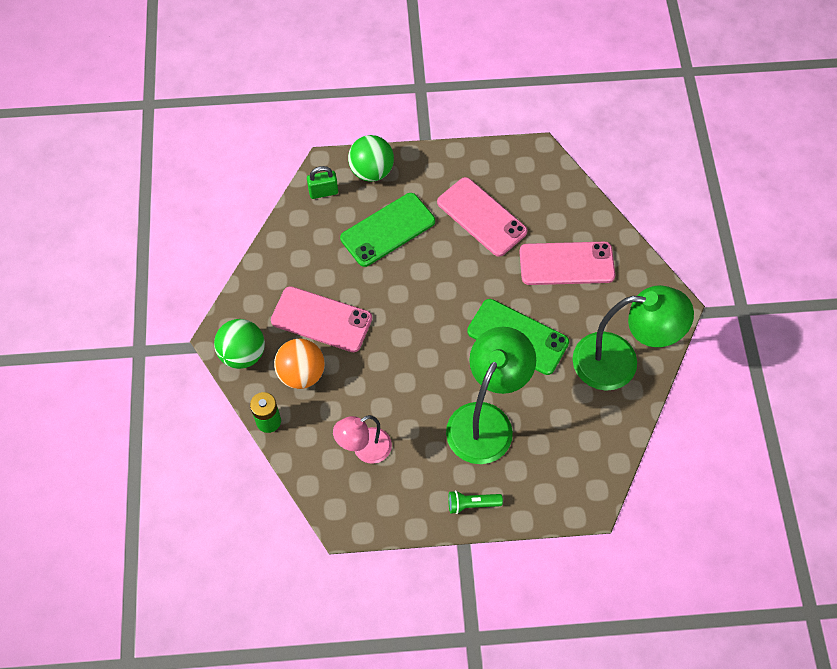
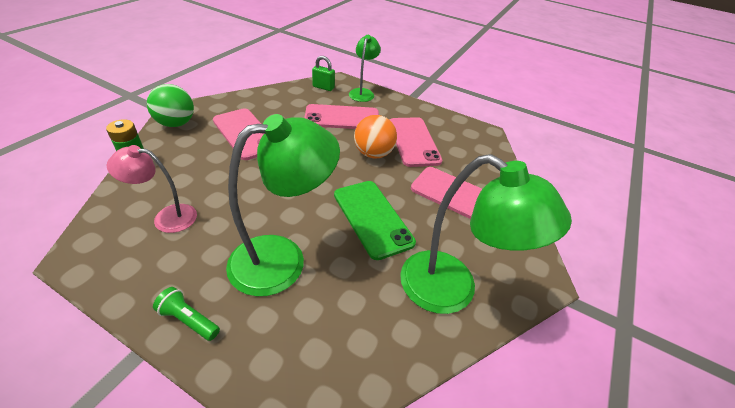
camera: 30 degrees right, 20 degrees down
orange ball [274,339,325,389] -> orange ball moved to [354,115,397,159]
green phone [340,193,435,267] -> pink phone [304,104,379,129]
green ball [348,135,394,182] -> green lamp [349,35,381,102]

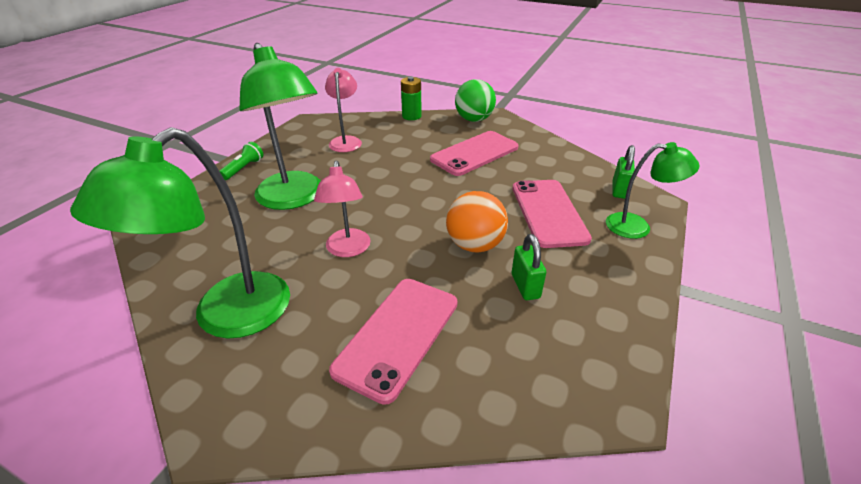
camera: 90 degrees right, 5 degrees down
green phone [334,181,416,260] -> pink lamp [314,161,371,257]
pink phone [390,117,442,167] -> green padlock [512,234,547,300]

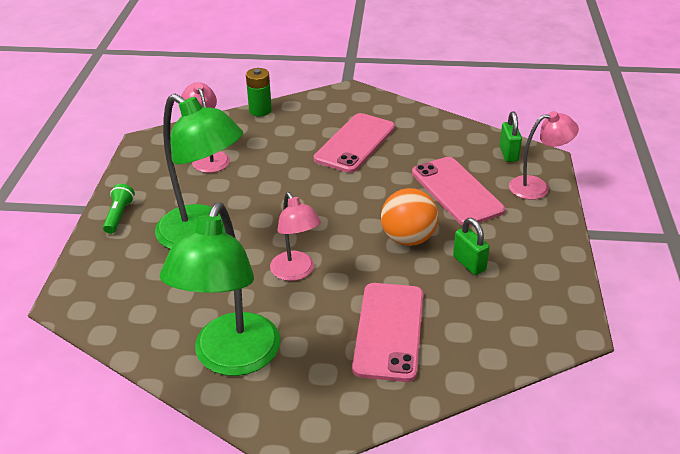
camera: 20 degrees left, 0 degrees up
green ball [455,79,496,122] -> none
green lamp [606,142,700,239] -> pink lamp [509,111,579,200]

